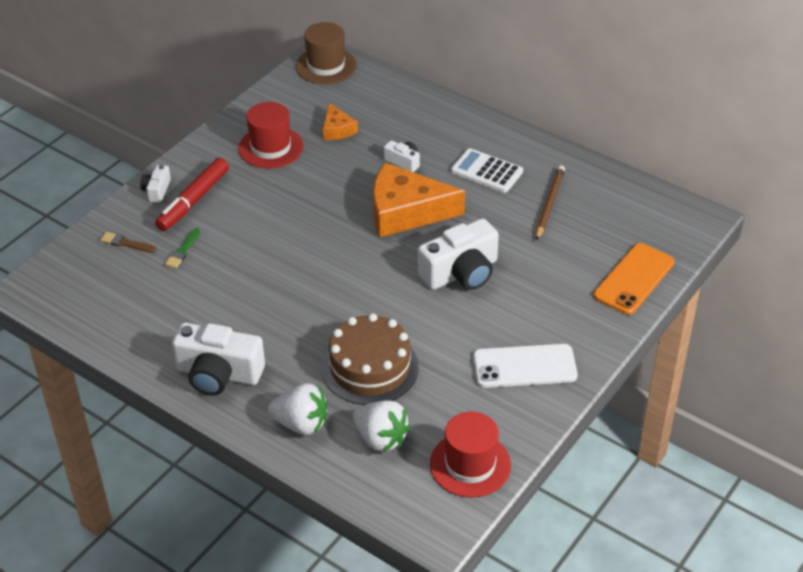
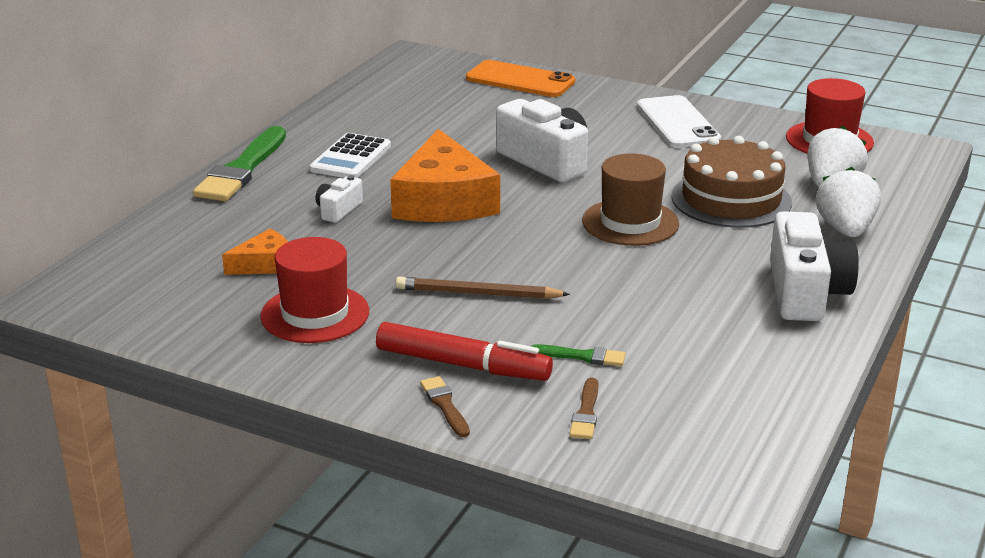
camera: 100 degrees left, 15 degrees down
white camera [140,165,171,203] -> brown brush [420,376,470,437]
brown hat [296,22,356,84] -> brown hat moved to [582,153,679,246]
brown pencil [536,165,565,241] -> brown pencil moved to [395,277,570,299]
none -> green brush [193,126,286,201]

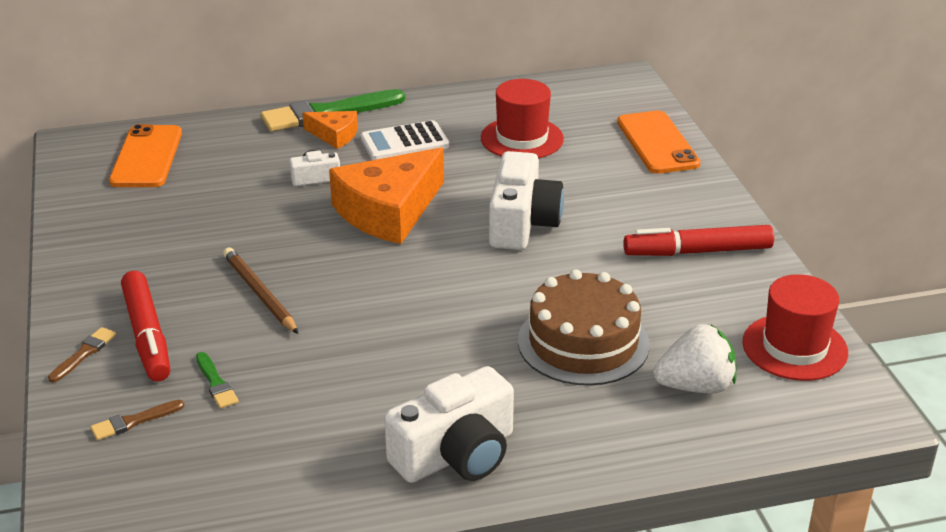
camera: 50 degrees right, 5 degrees up
orange cheese [222,229,288,275] -> orange cheese moved to [302,111,358,149]
red hat [260,237,369,343] -> red hat moved to [481,79,564,158]
brown hat [582,153,679,246] -> none
white phone [637,95,721,148] -> red marker [623,225,774,256]
white strawberry [816,167,881,237] -> none
none -> orange phone [109,124,182,187]

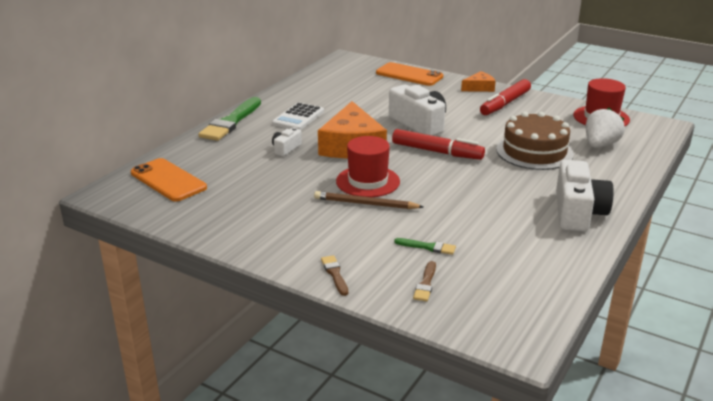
camera: 45 degrees left, 5 degrees down
red marker [121,271,170,382] -> red marker moved to [392,129,485,160]
orange cheese [302,111,358,149] -> orange cheese moved to [461,71,496,92]
red hat [481,79,564,158] -> red hat moved to [336,136,400,197]

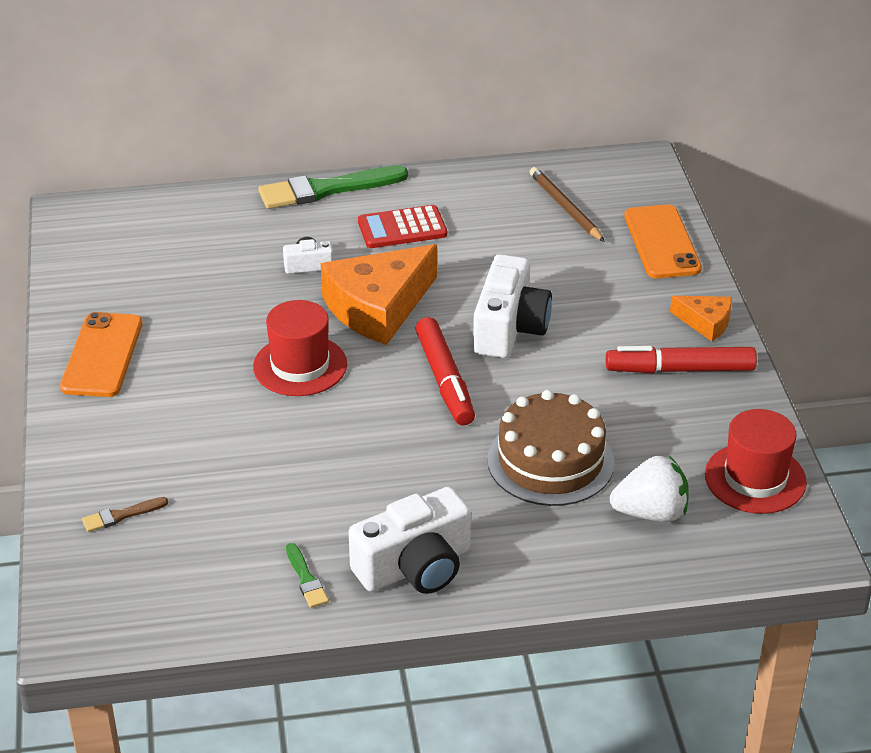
camera: 50 degrees right, 10 degrees up
orange phone [131,158,207,202] -> orange phone moved to [60,312,142,397]
white calculator [272,102,324,130] -> red calculator [358,205,447,248]
brown pencil [314,191,424,209] -> brown pencil moved to [530,167,605,242]
brown brush [321,255,348,296] -> none
green brush [394,238,456,255] -> green brush moved to [286,543,329,608]

